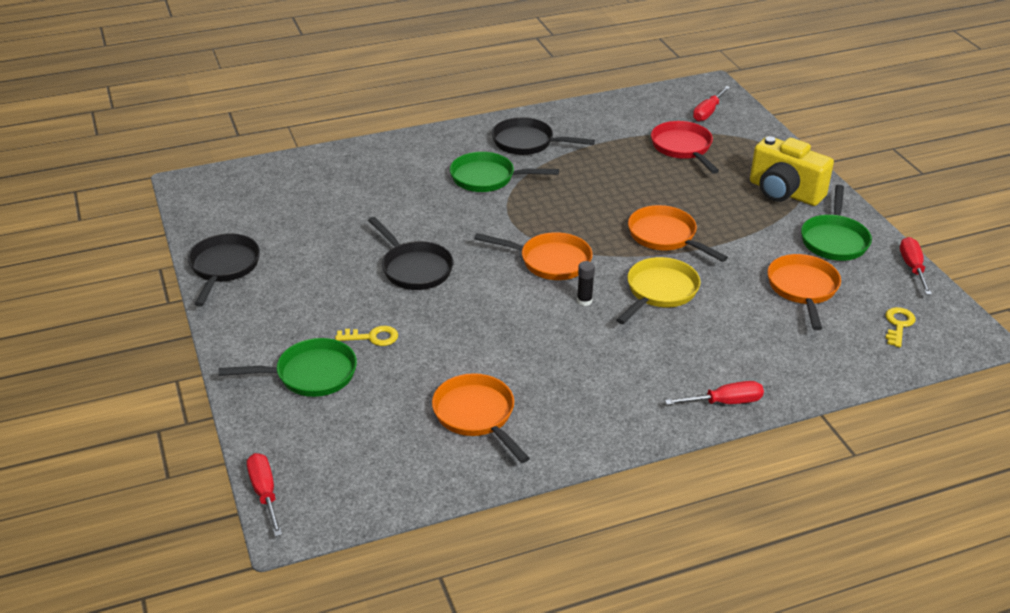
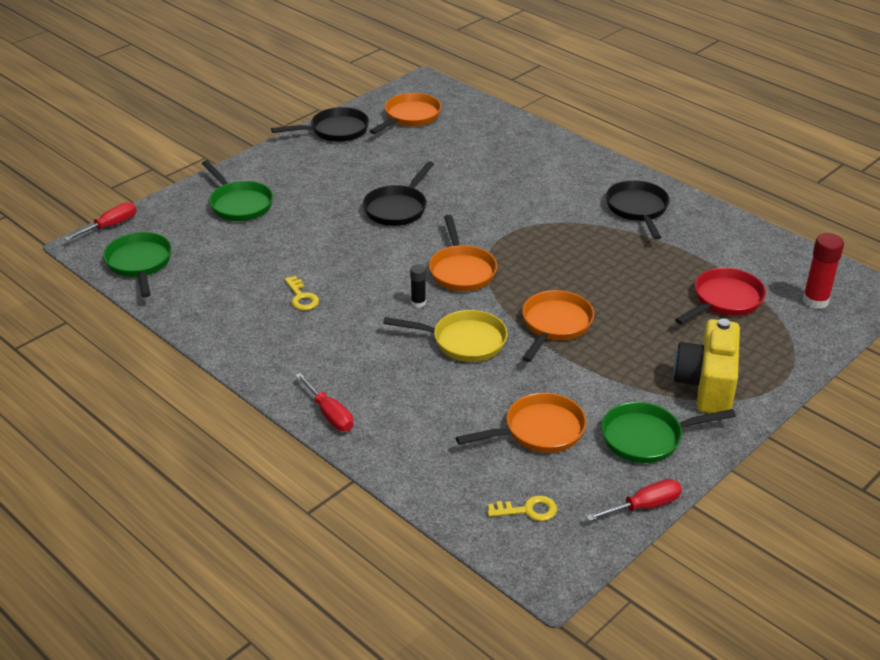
camera: 65 degrees right, 0 degrees up
yellow key [335,326,398,346] -> yellow key moved to [284,276,319,310]
orange pan [432,373,530,463] -> orange pan moved to [370,93,441,134]
green pan [450,152,559,192] -> green pan moved to [103,232,172,297]
red screwdriver [693,86,730,122] -> red glue stick [802,233,844,309]

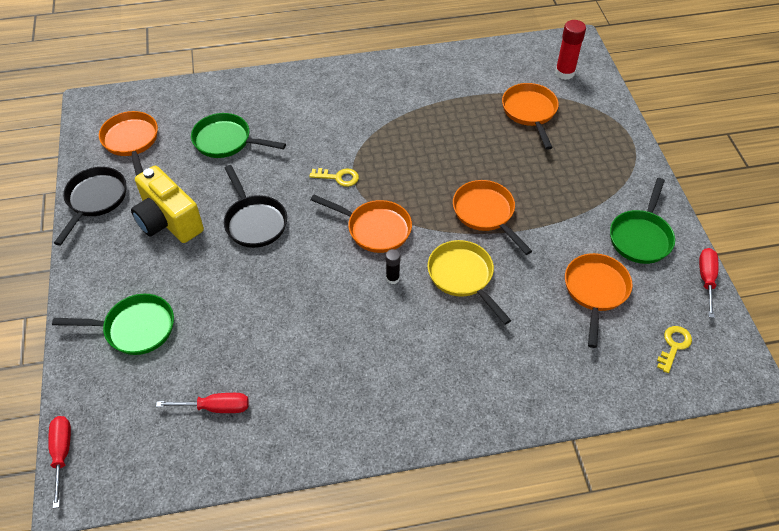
camera: 55 degrees left, 15 degrees up
green pan [103,232,172,297] -> green pan moved to [191,113,286,158]
yellow key [284,276,319,310] -> yellow key moved to [310,168,359,187]
red screwdriver [295,373,353,431] -> red screwdriver moved to [156,393,249,413]
yellow pan [383,310,508,362] -> yellow pan turned 75 degrees counterclockwise [427,240,512,325]
black pan [606,180,670,240] -> none
yellow camera [674,319,740,413] -> yellow camera moved to [131,166,204,243]
red pan [675,268,766,325] -> orange pan [502,83,559,150]

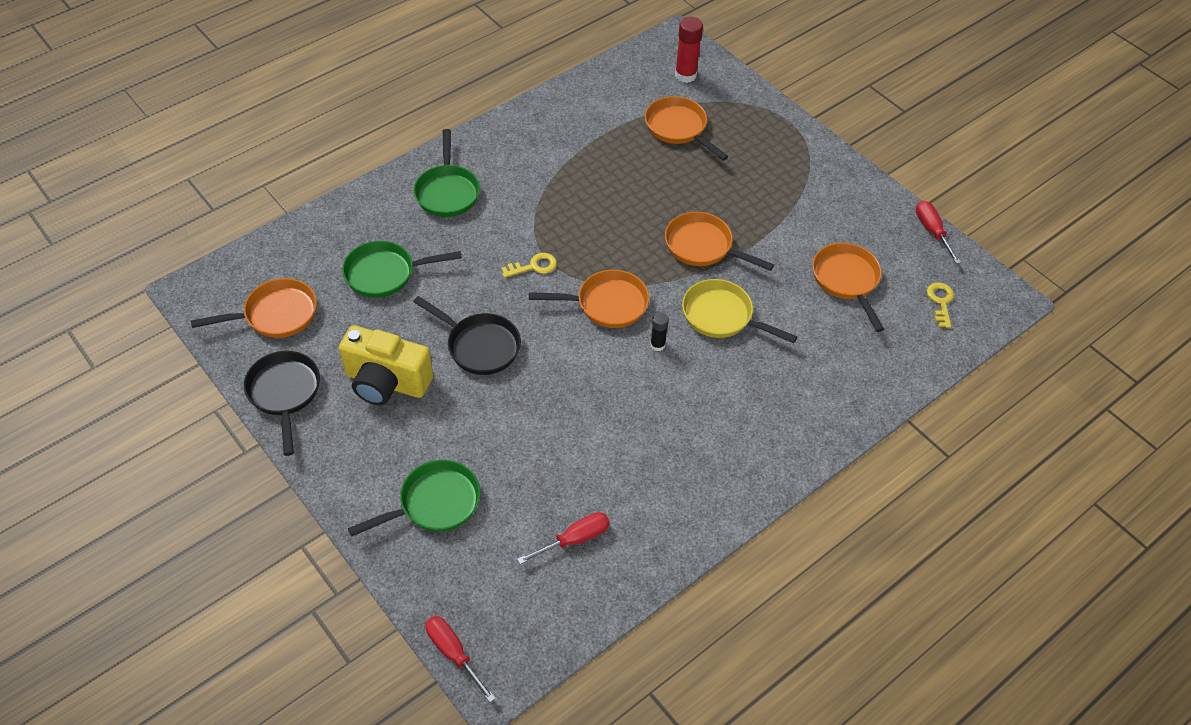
camera: 30 degrees left, 0 degrees up
orange pan [99,111,158,176] -> orange pan turned 120 degrees clockwise [191,278,317,338]
green pan [610,178,675,264] -> green pan moved to [414,129,480,217]

